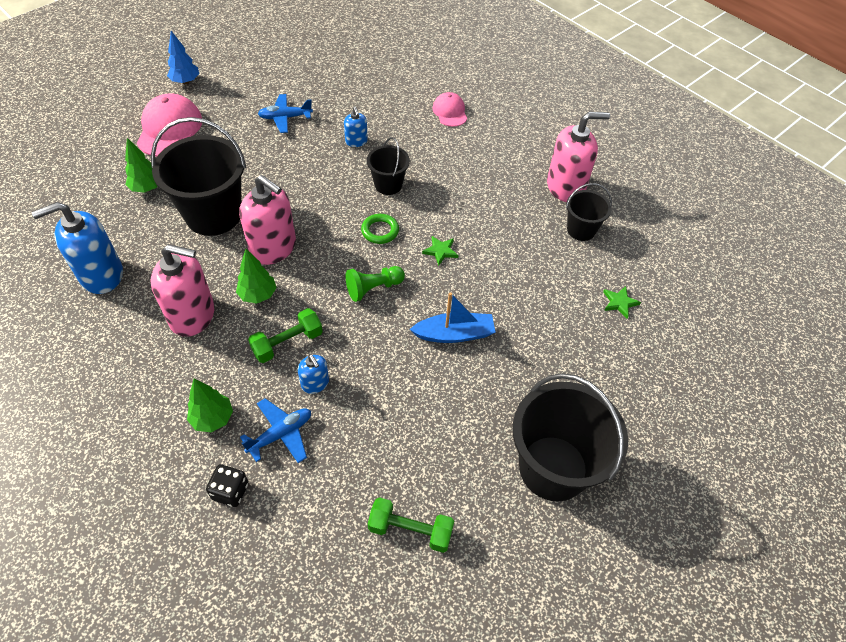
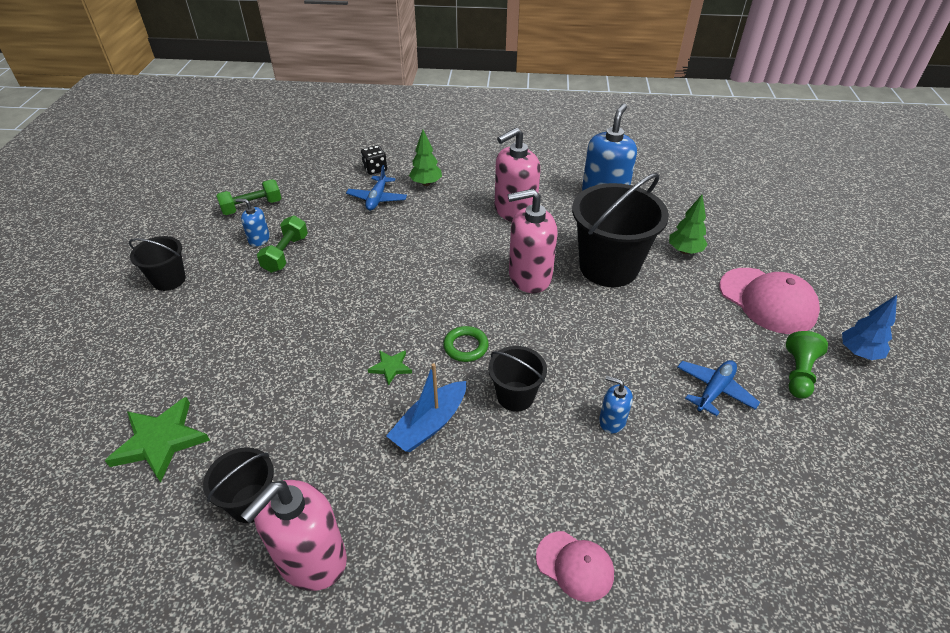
camera: 140 degrees right, 10 degrees down
green tree [236,249,277,303] -> none
green dumbbell [248,308,323,363] -> green dumbbell moved to [257,216,308,273]
blue soap dispenser [298,354,329,394] -> blue soap dispenser moved to [236,199,270,247]
green pawn [345,266,405,302] -> green pawn moved to [786,331,828,399]
blue boat [410,292,496,343] -> blue boat moved to [386,363,466,452]
black bucket [513,373,628,501] -> black bucket [129,236,186,291], size x0.52
green star [603,286,641,318] -> green star [105,397,210,483], size x1.93

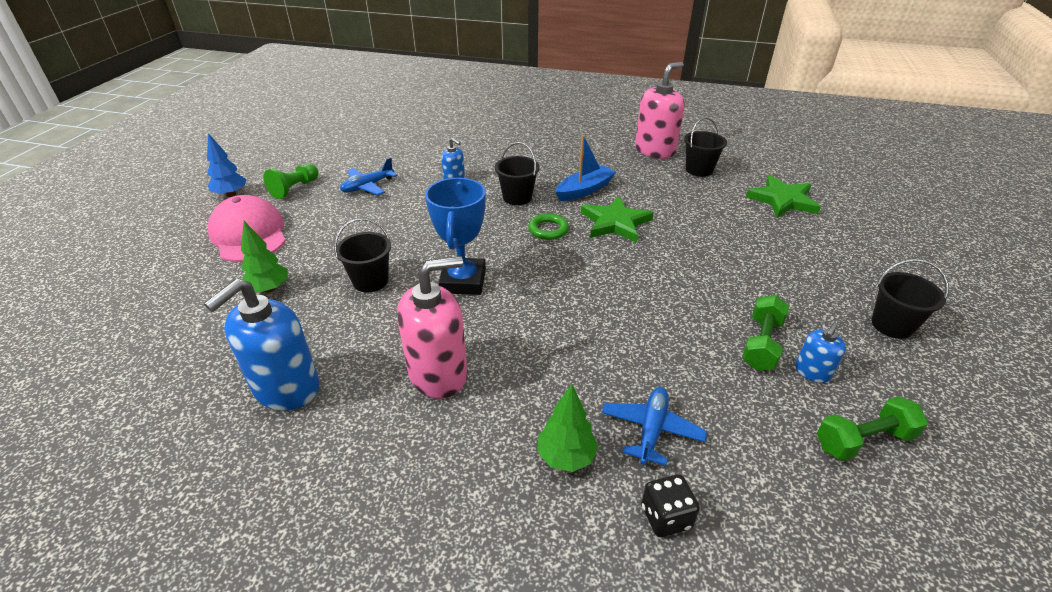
camera: 170 degrees left, 5 degrees down
blue soap dispenser [236,199,270,247] -> blue soap dispenser turned 105 degrees clockwise [795,323,846,383]
green star [368,350,412,386] -> green star [581,196,654,243], size x1.93
pink soap dispenser [508,189,558,293] -> blue trophy [425,178,486,295]
pink cap [536,531,614,602] -> none
black bucket [572,173,669,287] -> black bucket [334,218,391,293], size x0.52

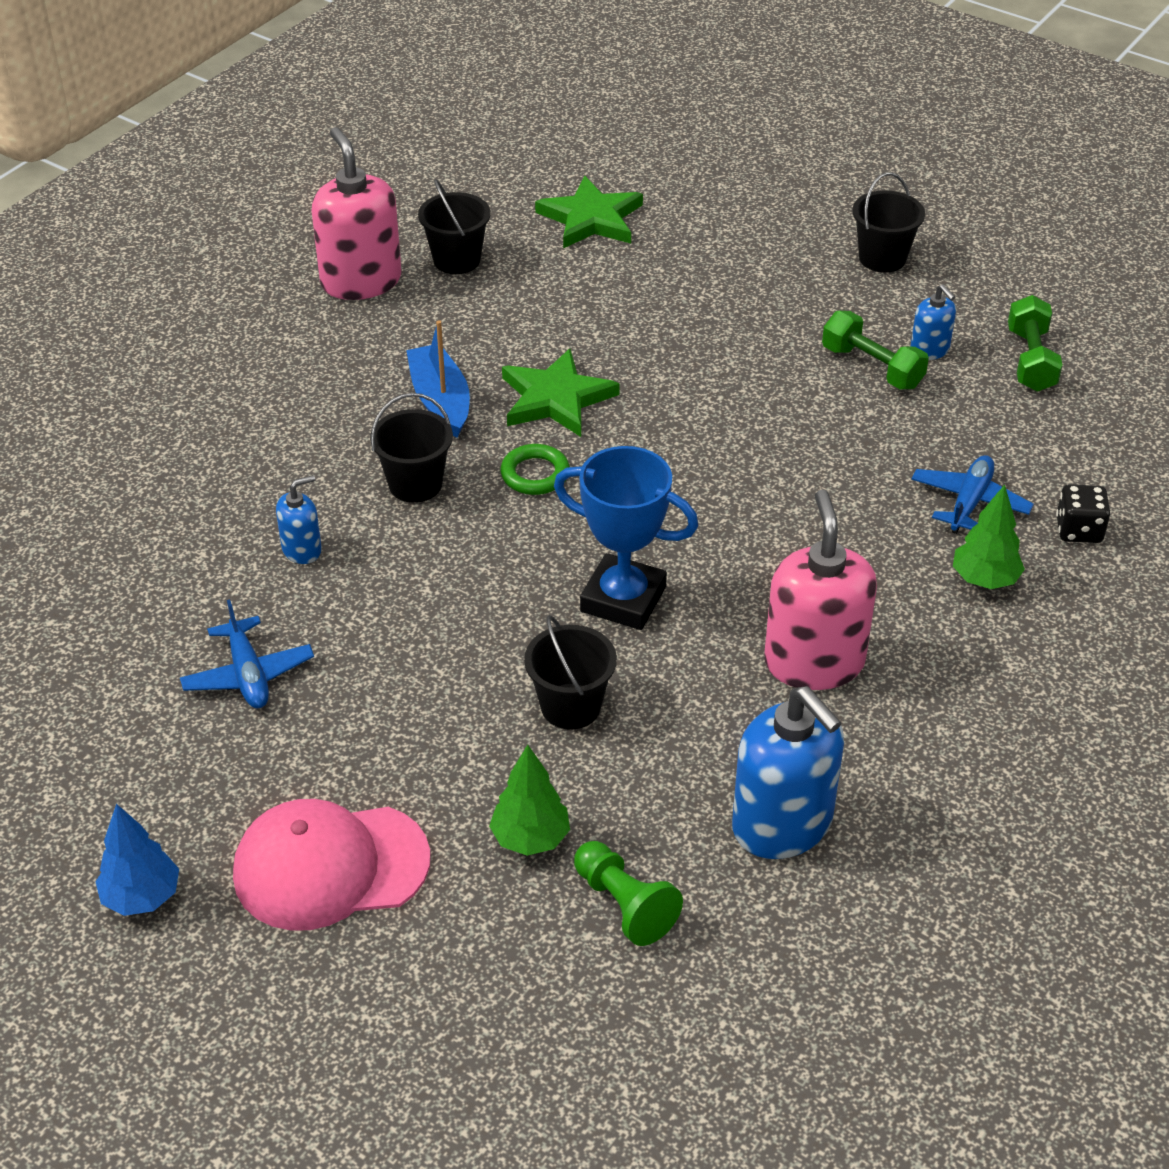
camera: 70 degrees left, 5 degrees up
green pawn [264,164,319,199] -> green pawn moved to [574,841,683,946]
blue plane [602,387,707,466] -> blue plane turned 75 degrees clockwise [911,455,1034,534]

